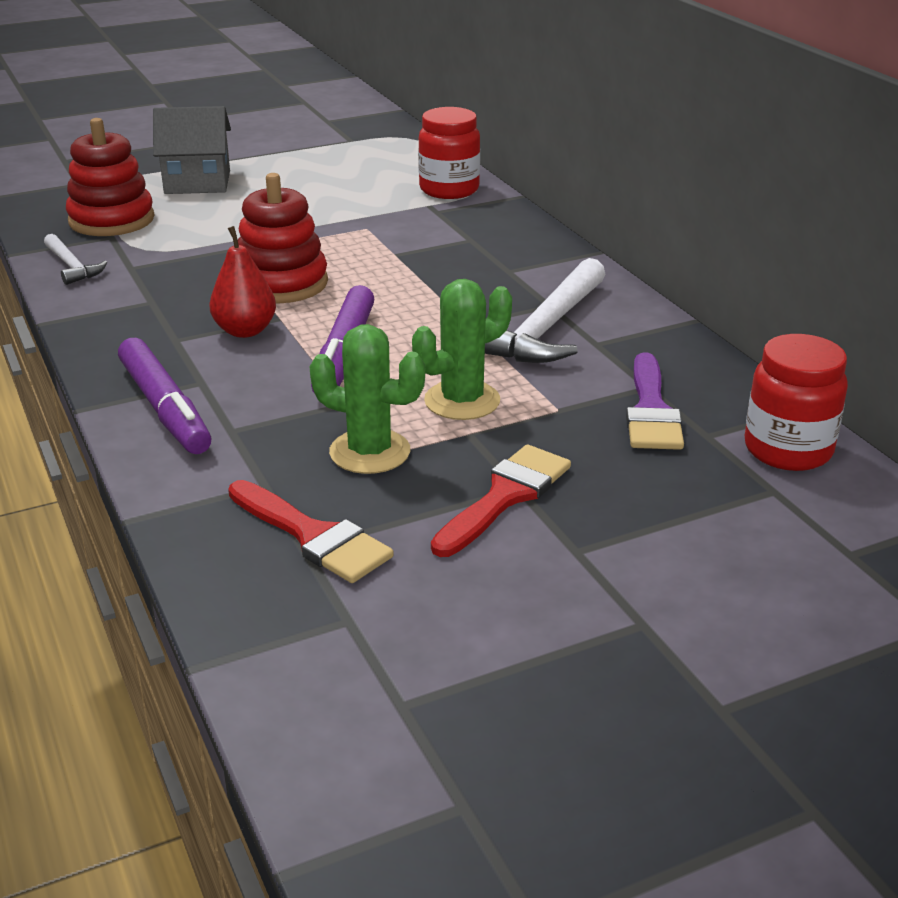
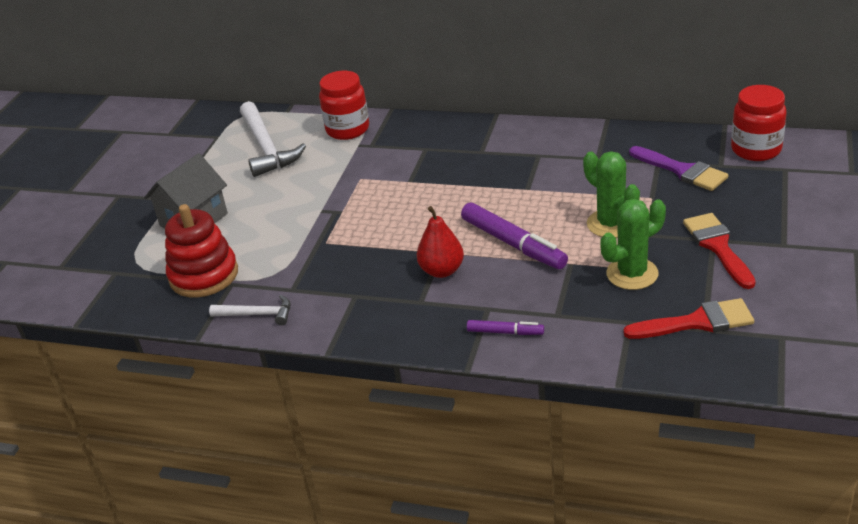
camera: 45 degrees left, 5 degrees up
purple marker [118,338,211,454] -> purple marker [467,320,544,335], size x0.53
red stacking toy [238,173,328,304] -> none
green cactus [412,279,512,420] -> green cactus turned 45 degrees counterclockwise [583,151,640,238]
white hammer [485,258,605,363] -> white hammer moved to [240,101,306,177]

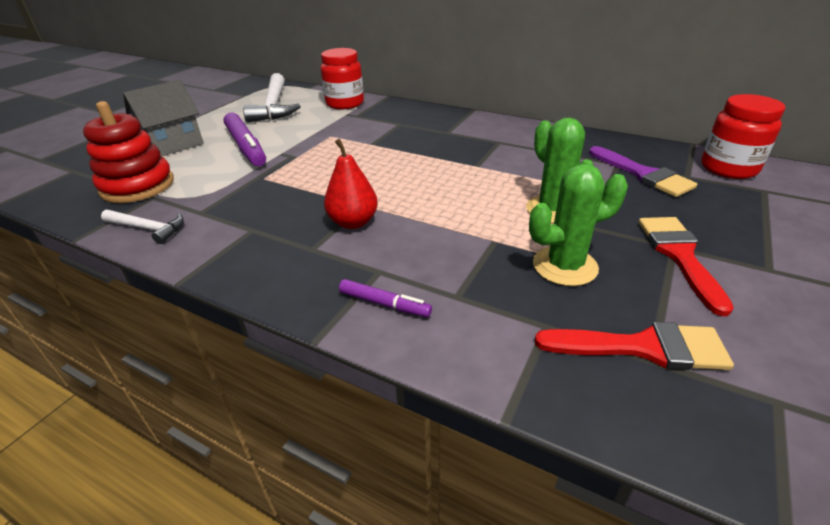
camera: 10 degrees right, 0 degrees up
purple marker [461,203,568,269] -> purple marker moved to [224,113,266,166]

